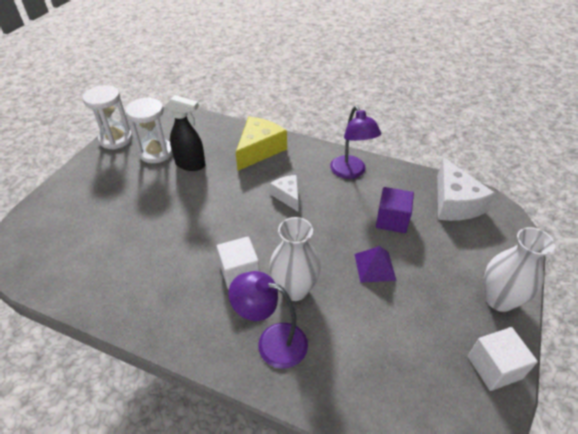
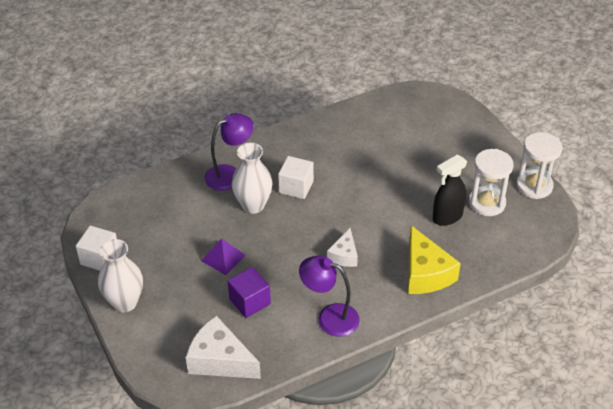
camera: 130 degrees right, 0 degrees up
white cheese [270,175,299,212] -> white cheese turned 90 degrees clockwise [327,228,358,267]

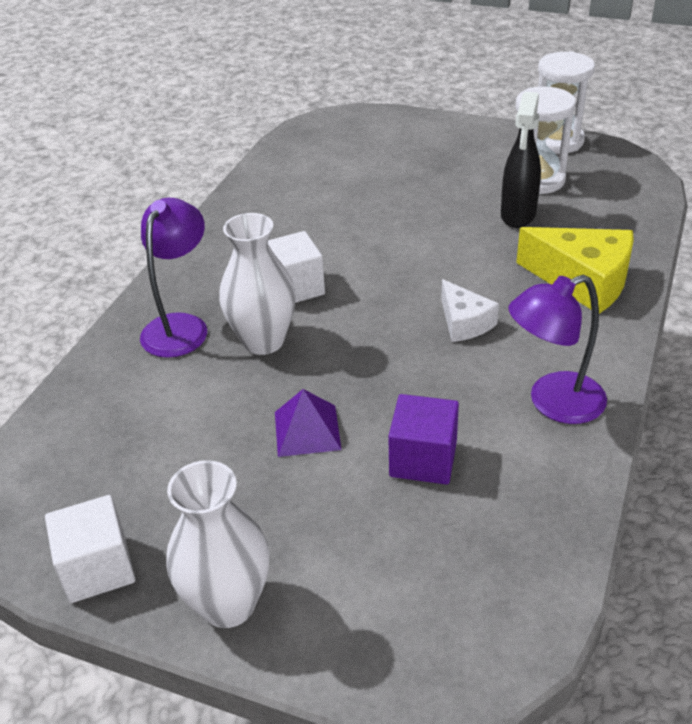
camera: 40 degrees left, 5 degrees down
white cheese [186,316,261,379] -> none

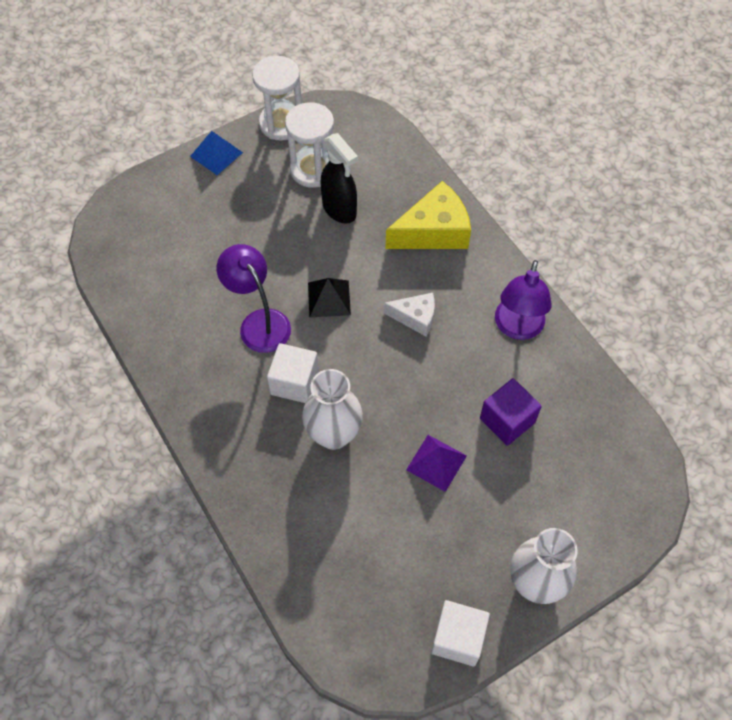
camera: 55 degrees left, 20 degrees up
purple lamp [140,198,207,358] -> purple lamp moved to [217,244,291,353]
none -> blue pyramid [190,131,243,175]
none -> black pyramid [308,278,351,318]

